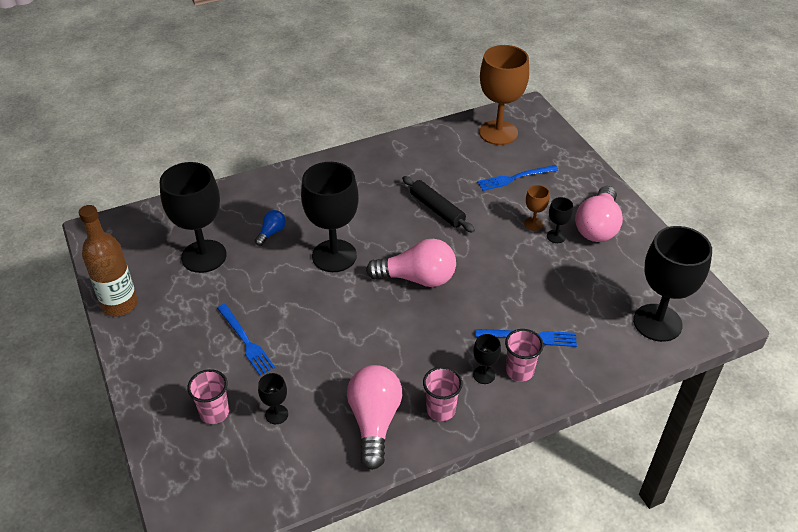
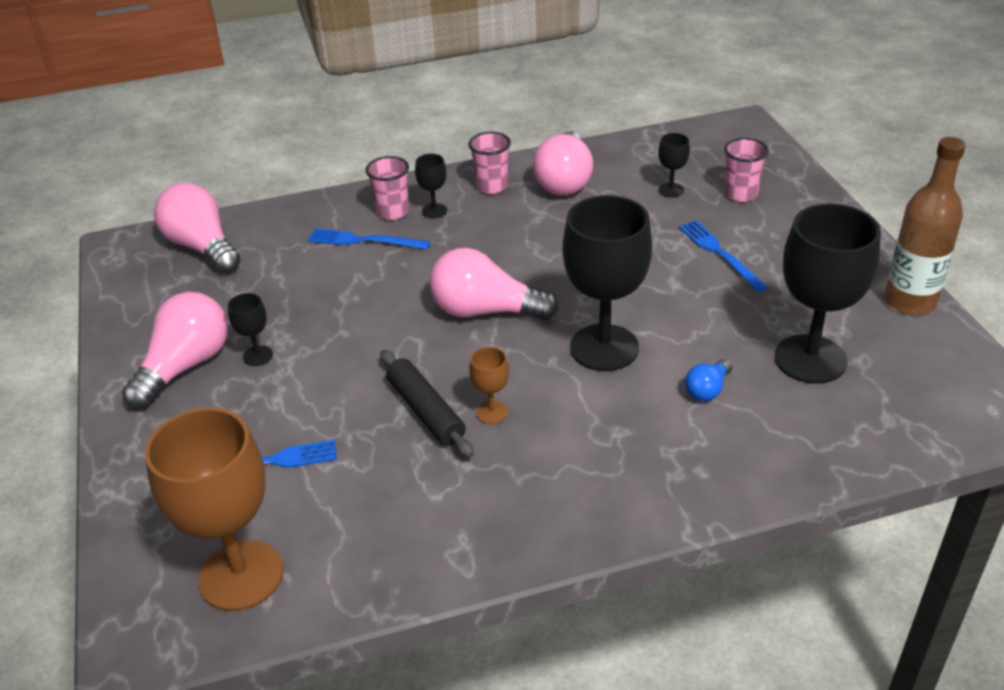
camera: 170 degrees left, 5 degrees down
brown goblet [524,185,549,231] -> brown goblet moved to [469,347,509,424]
black goblet [633,226,712,342] -> pink light bulb [154,183,241,273]

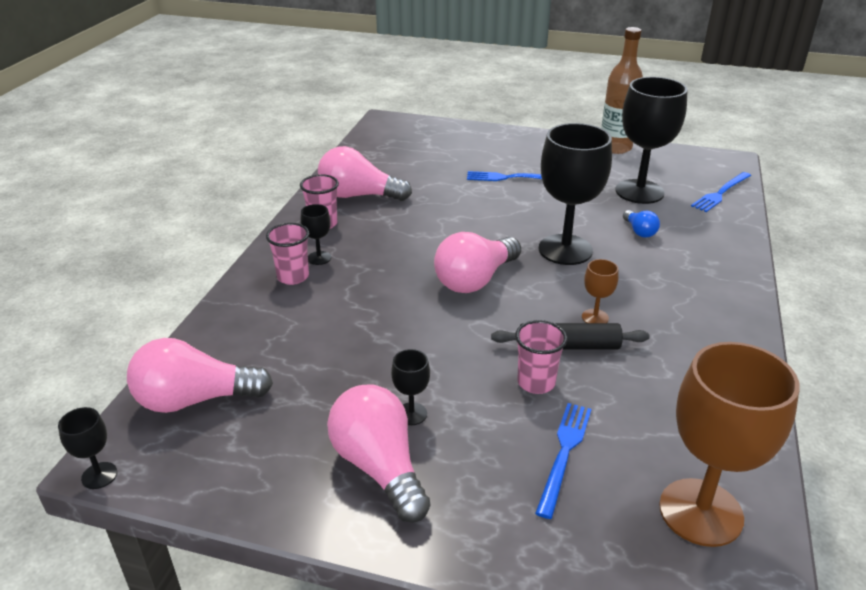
camera: 60 degrees left, 5 degrees down
blue fork [308,229,430,249] -> blue fork moved to [691,172,751,212]
pink light bulb [533,131,593,195] -> pink light bulb turned 150 degrees clockwise [318,146,412,201]
black goblet [658,133,690,197] -> black goblet moved to [58,407,117,489]
pink cup [724,138,769,202] -> pink cup moved to [515,320,567,394]

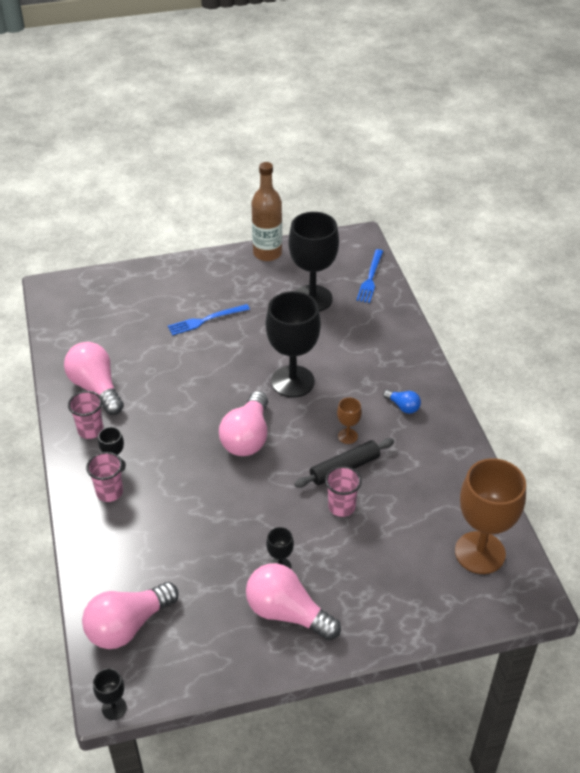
camera: 30 degrees left, 10 degrees up
pink light bulb [318,146,412,201] -> pink light bulb turned 75 degrees clockwise [64,342,124,415]
blue fork [535,403,592,519] -> none
blue light bulb [623,210,660,238] -> blue light bulb moved to [383,389,421,414]

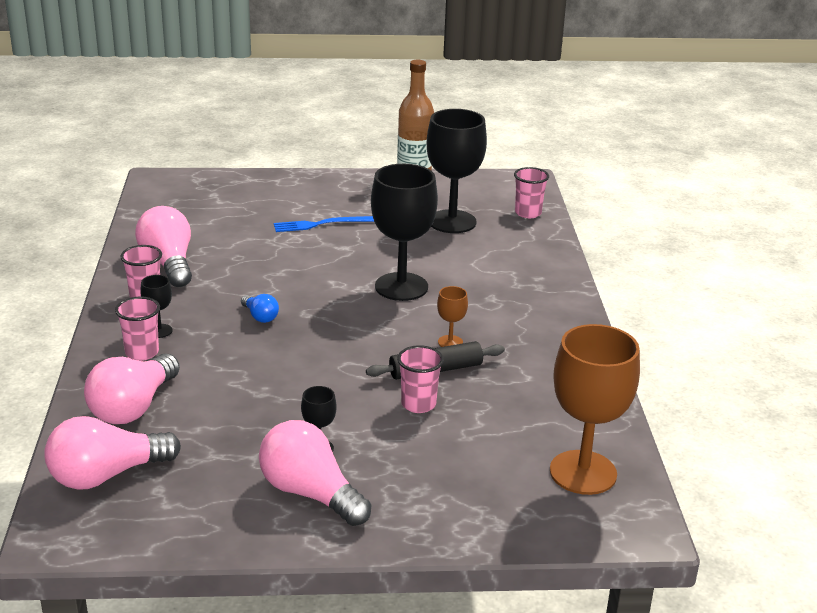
camera: 10 degrees right, 15 degrees down
black goblet [93,668,127,720] -> none
pink light bulb [219,391,268,456] -> pink light bulb moved to [84,353,180,424]
blue fork [356,249,383,303] -> pink cup [514,167,549,218]
blue light bulb [383,389,421,414] -> blue light bulb moved to [241,294,279,323]

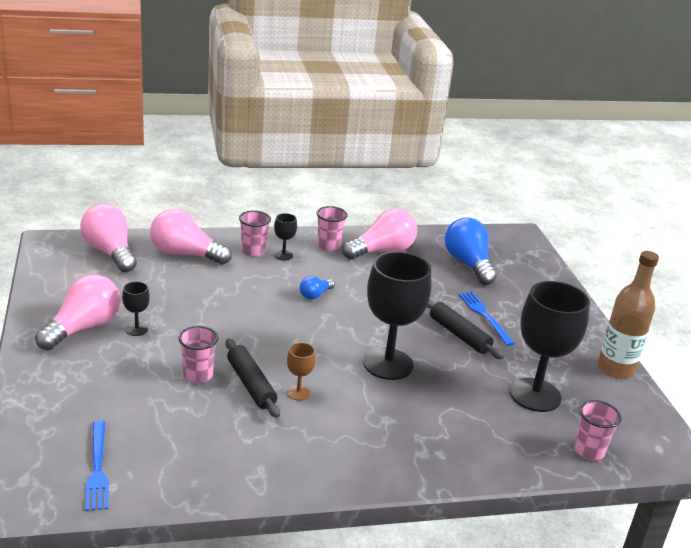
camera: 80 degrees right, 0 degrees up
brown goblet [550,324,640,495] -> blue fork [85,420,109,511]
none -> black rolling pin [427,299,504,359]
none -> blue light bulb [445,217,497,285]

